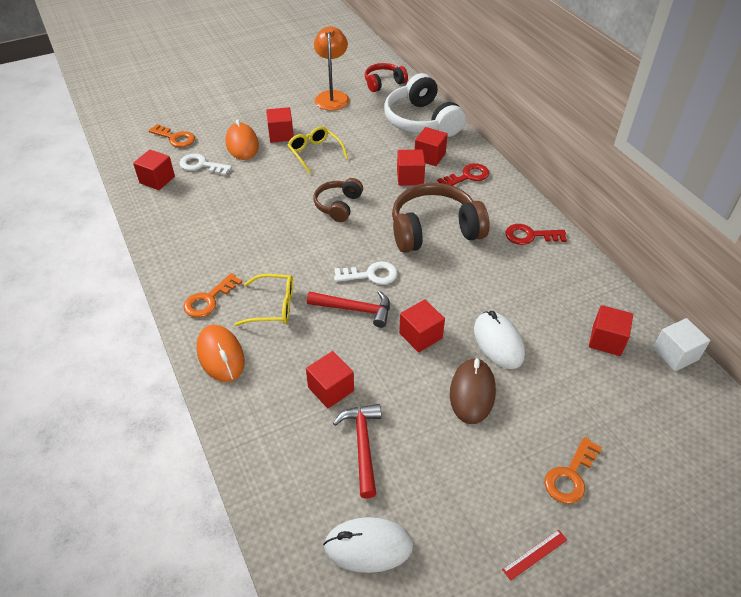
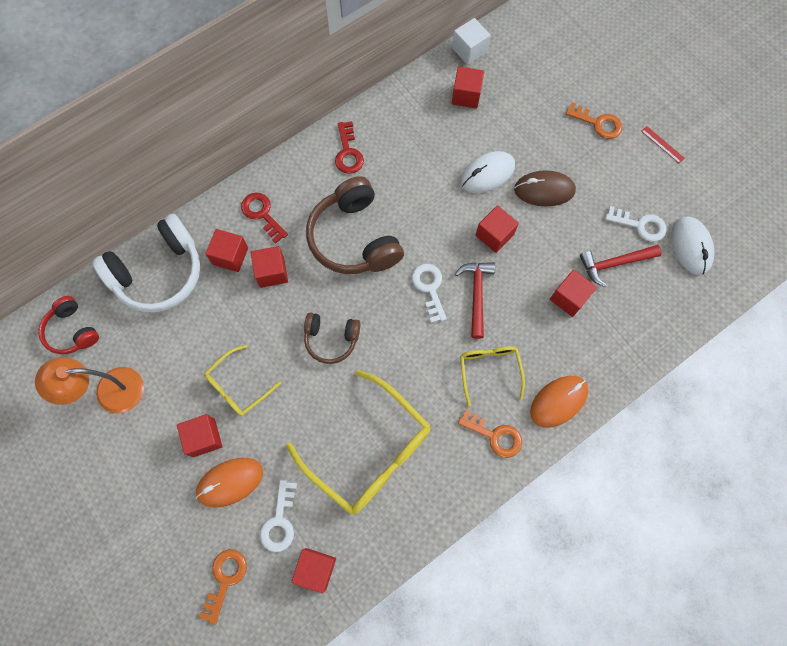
camera: 100 degrees left, 25 degrees up
none -> yellow glasses [286,370,431,515]
none -> white key [605,206,666,242]

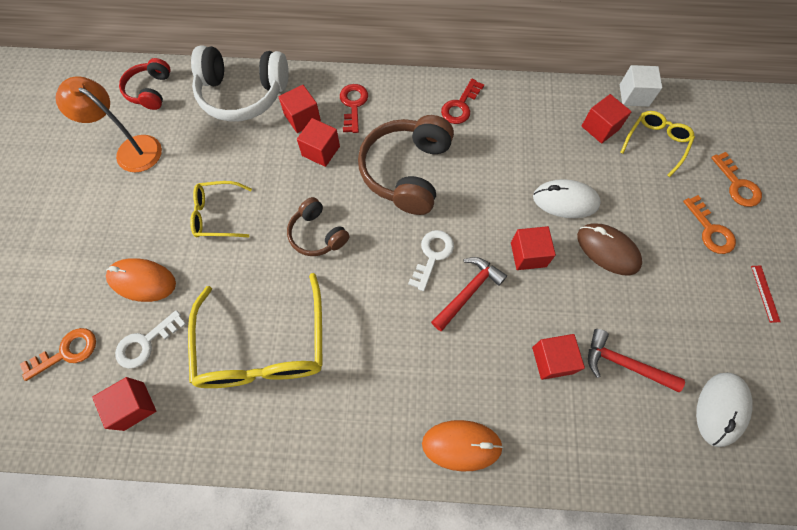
camera: 40 degrees right, 5 degrees down
red cube [177,414,222,457] -> none
orange key [458,409,522,458] -> orange key moved to [711,152,762,207]
yellow glasses [460,346,525,406] -> yellow glasses moved to [620,111,695,177]
white key [605,206,666,242] -> none

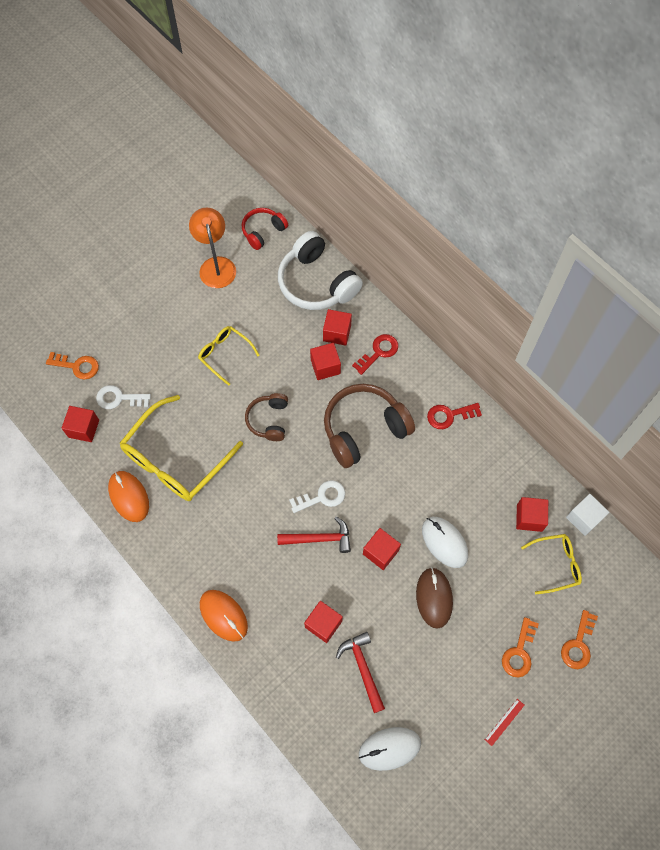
camera: 45 degrees right, 0 degrees up
orange mouse [106,258,176,302] -> orange mouse moved to [108,471,149,522]

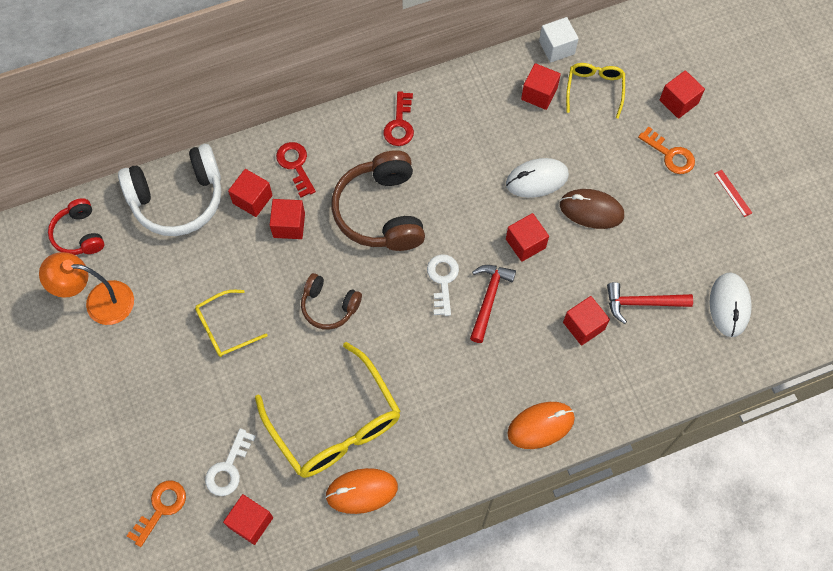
camera: 70 degrees left, 0 degrees up
orange key [561,610,598,669] -> red cube [659,70,705,119]

